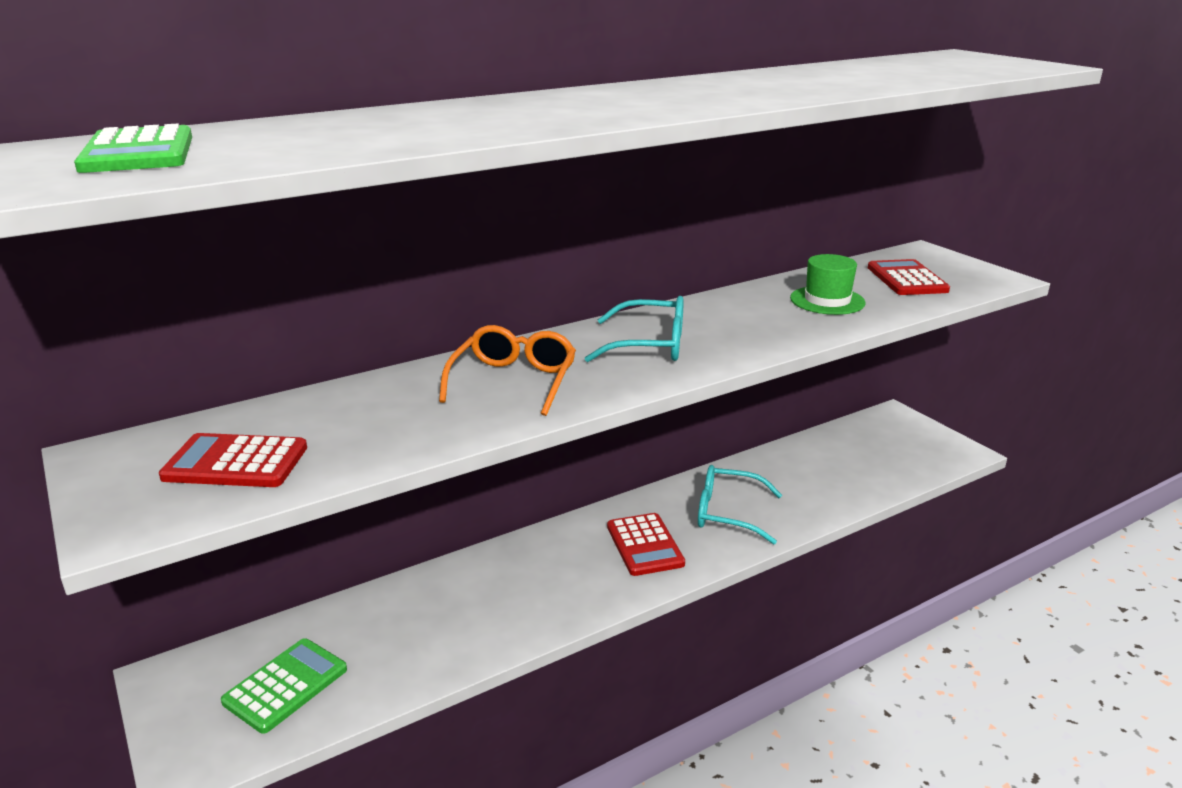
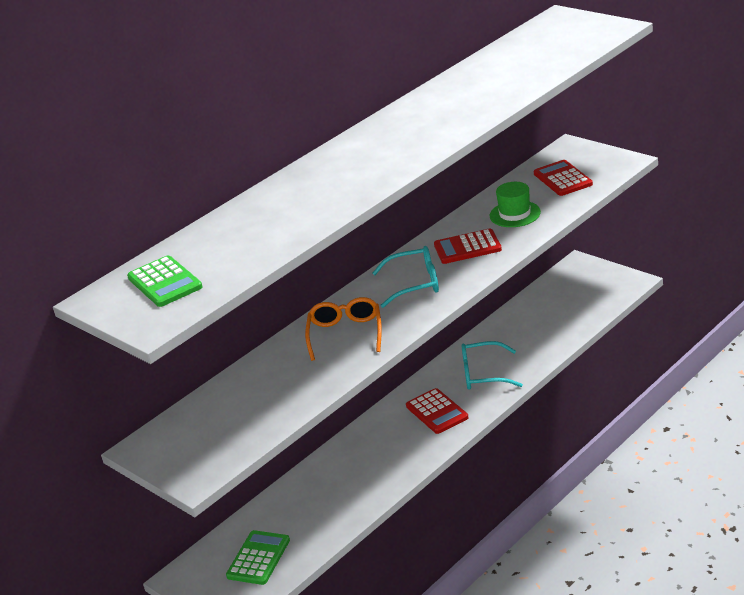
camera: 10 degrees left, 5 degrees up
red calculator [159,433,307,487] -> red calculator moved to [434,229,502,264]

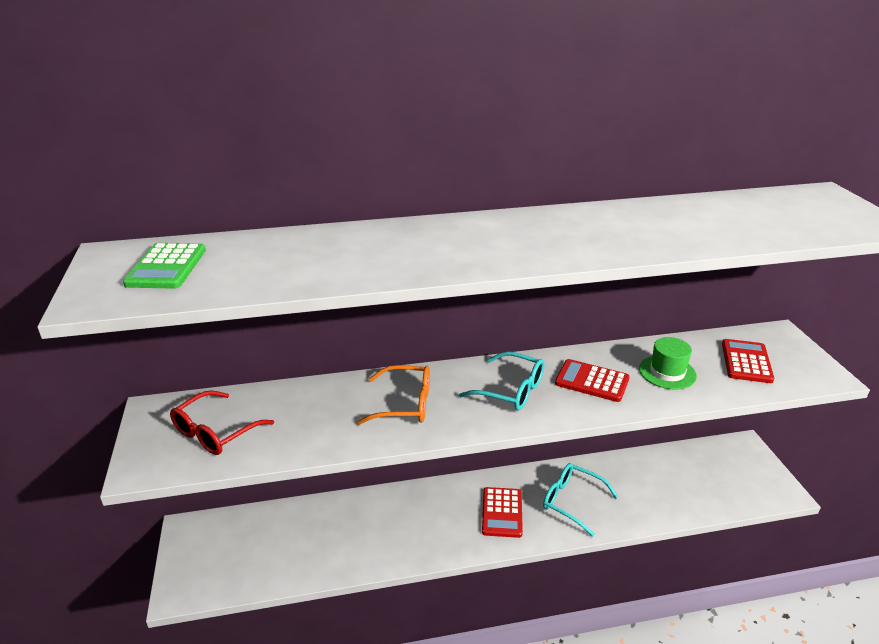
camera: 30 degrees right, 0 degrees up
green calculator [226,530,290,585] -> none
orange glasses [305,297,382,361] -> orange glasses turned 60 degrees clockwise [357,365,430,425]
none -> red glasses [170,390,274,455]

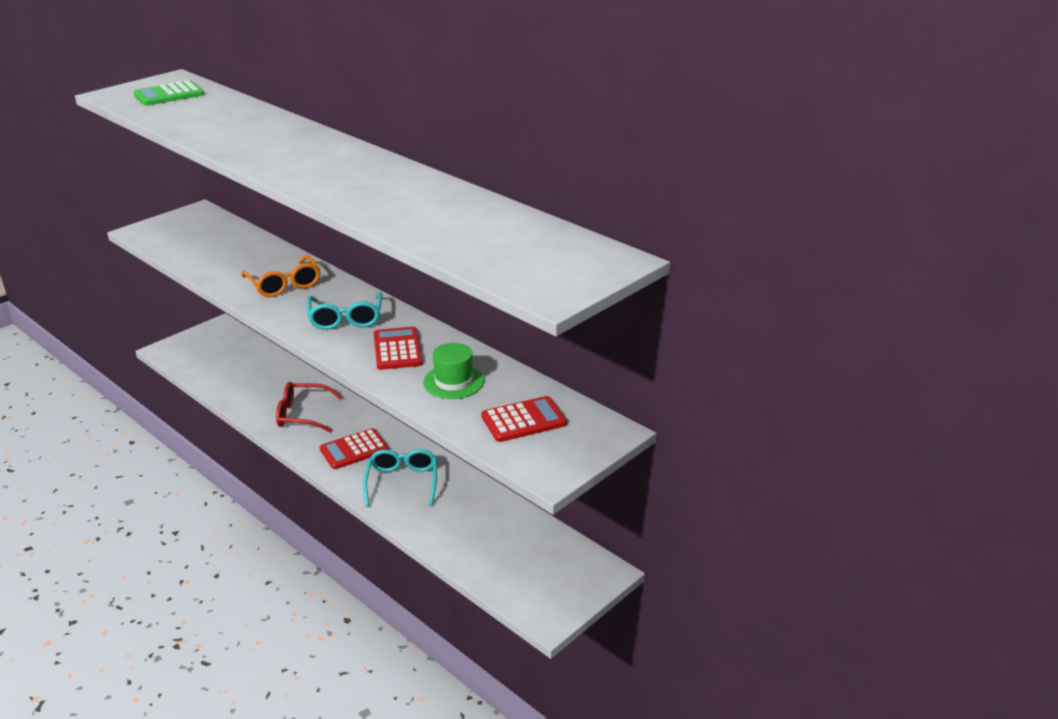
camera: 55 degrees right, 0 degrees up
red glasses [170,390,274,455] -> red glasses moved to [276,382,343,432]

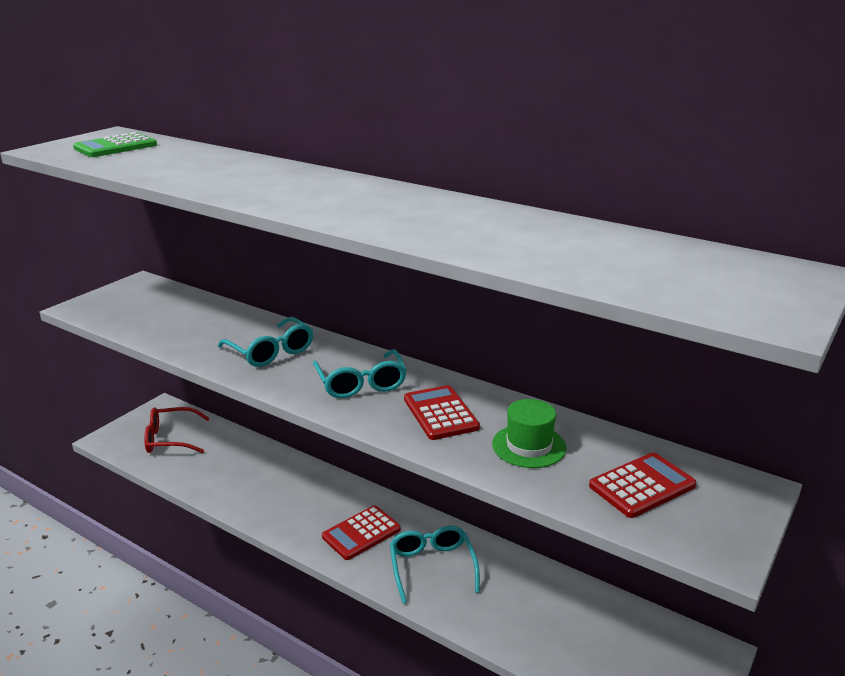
camera: 10 degrees left, 5 degrees down
orange glasses [242,255,321,297] -> turquoise glasses [218,317,314,367]
red glasses [276,382,343,432] -> red glasses moved to [144,407,210,453]

